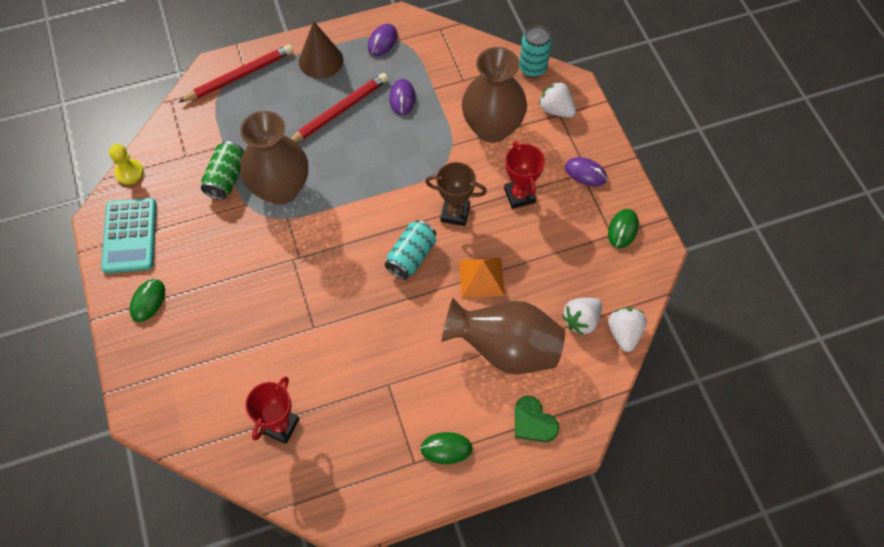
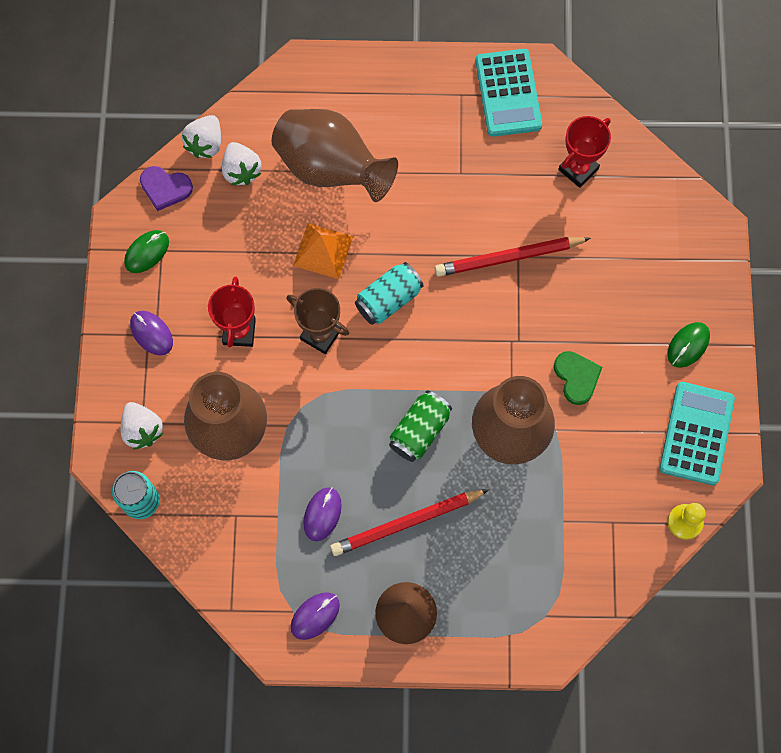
camera: 160 degrees left, 10 degrees up
red pencil [178,45,293,103] -> red pencil moved to [435,237,591,277]
green can [201,141,244,200] -> green can moved to [389,391,452,462]
green mouse [420,432,473,464] -> none
green heart [515,396,559,442] -> green heart moved to [554,351,602,405]
white strawberry [562,298,602,336] -> white strawberry turned 90 degrees clockwise [222,142,261,185]
none -> purple heart [140,166,193,211]
none -> turquoise calculator [475,49,542,137]

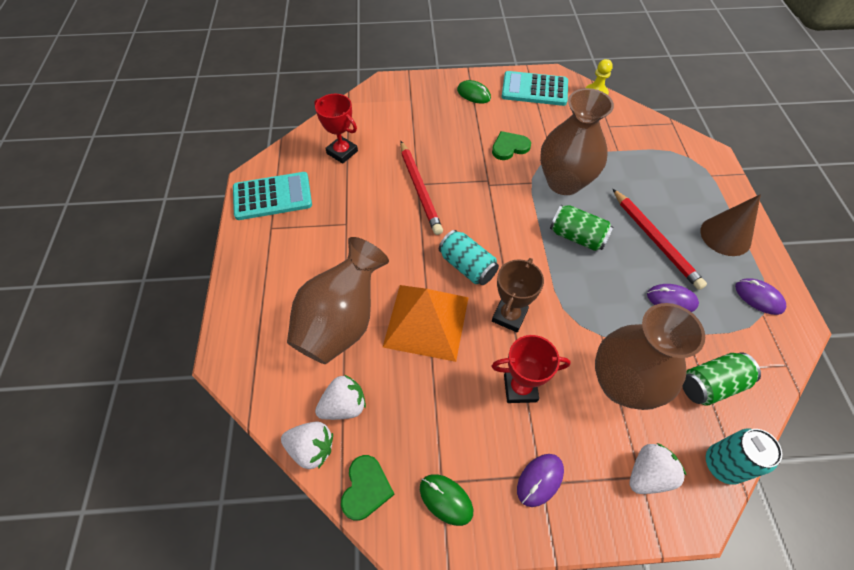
camera: 95 degrees left, 15 degrees down
purple heart [140,166,193,211] -> green heart [341,455,395,521]
orange pyramid [293,223,353,279] -> orange pyramid [383,285,469,362], size x1.60
none -> green can [682,352,761,406]

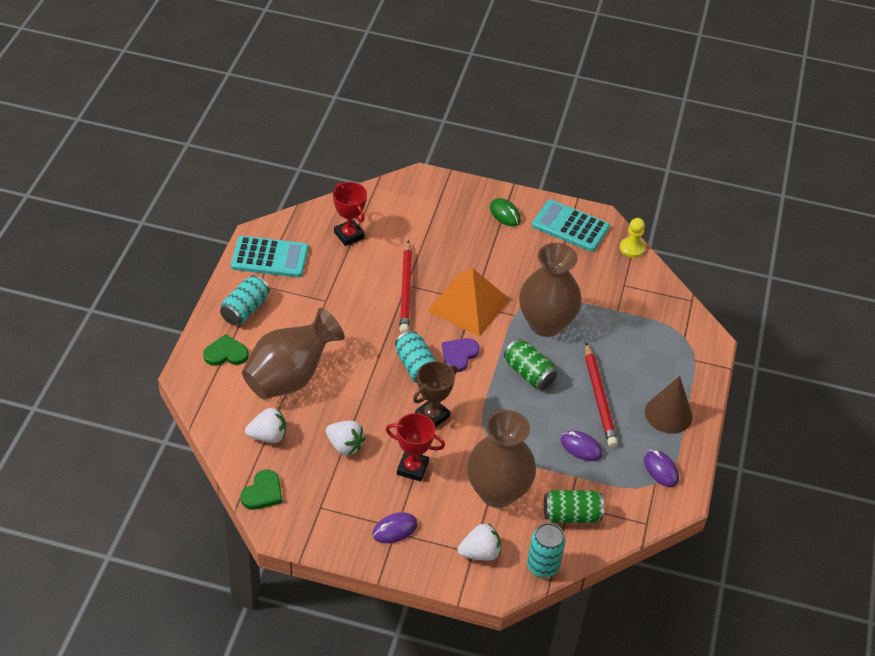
camera: 15 degrees right, 10 degrees down
white strawberry [281,421,333,469] -> white strawberry moved to [326,421,365,455]
orange pyramid [383,285,469,362] -> orange pyramid moved to [427,268,509,337]
green mouse [420,474,473,526] -> none
green heart [492,131,531,160] -> green heart moved to [203,334,249,366]
none -> turquoise can [220,275,270,325]
none -> purple heart [442,338,480,372]

